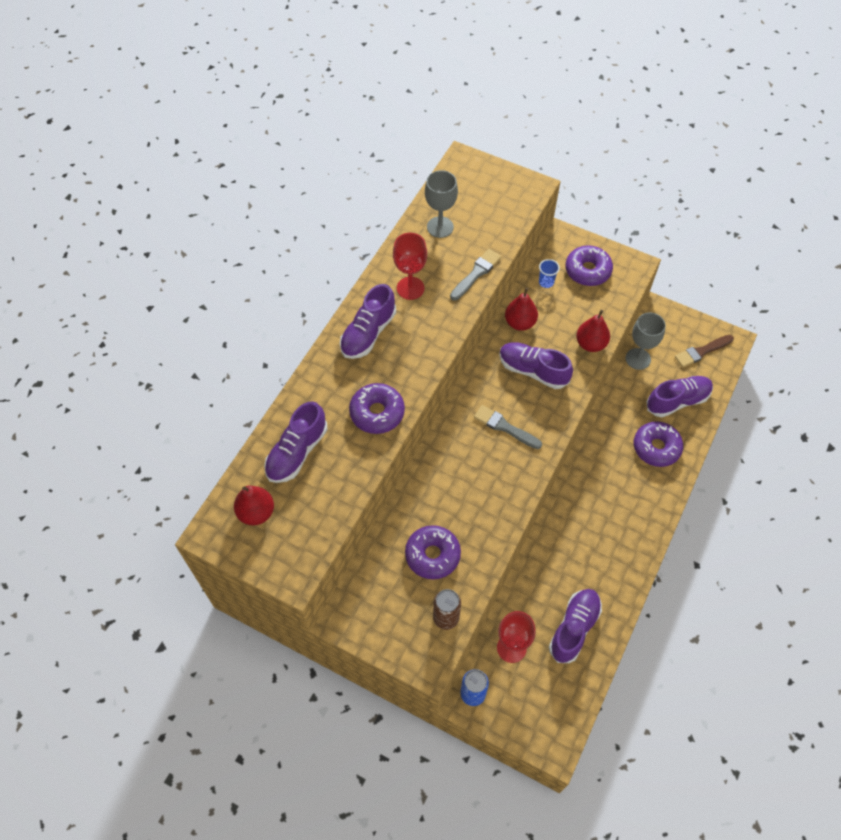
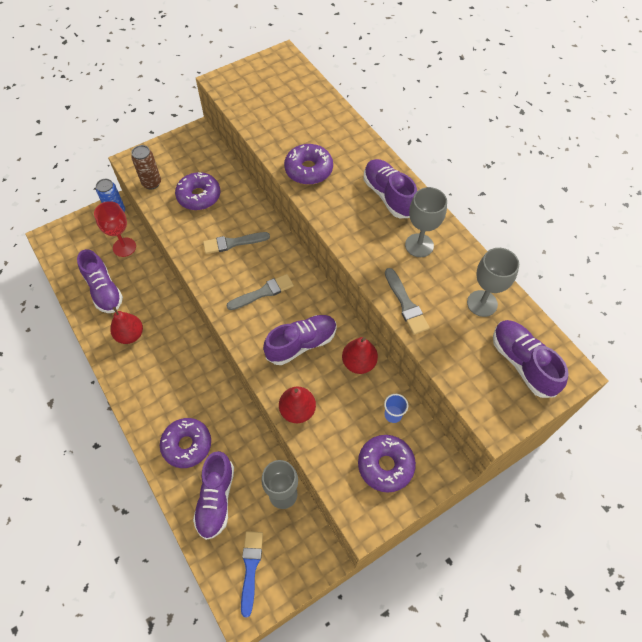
camera: 120 degrees right, 0 degrees up
red pear [234,486,274,525] -> red pear moved to [110,307,143,344]
purple shoe [264,401,327,483] -> purple shoe moved to [493,320,569,398]
red goblet [393,233,427,300] -> grey goblet [405,187,447,257]
brown brush [675,335,734,367] -> blue brush [241,531,263,618]
none -> grey brush [203,232,270,254]

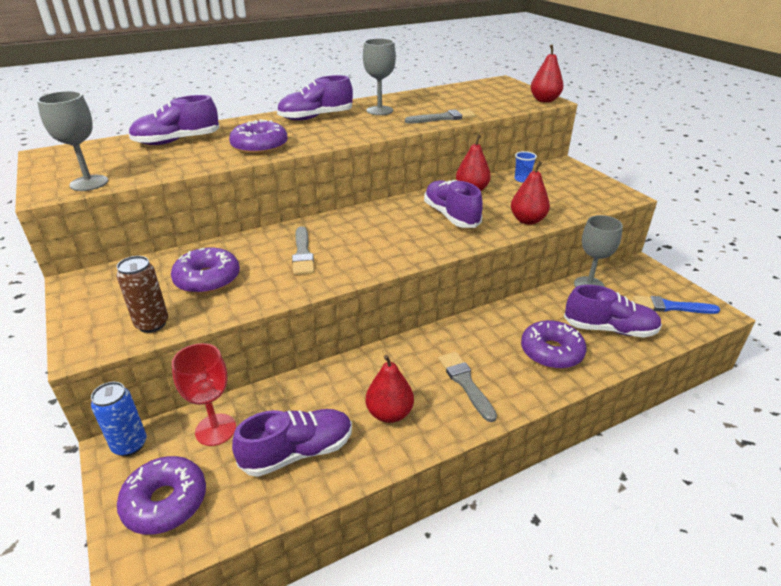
camera: 85 degrees left, 25 degrees down
grey brush [226,274,294,310] -> grey brush moved to [438,352,497,422]
purple donut [358,435,416,493] -> purple donut moved to [117,456,206,535]
grey goblet [467,248,519,317] -> grey goblet moved to [37,91,108,191]
purple shoe [493,320,569,398] -> purple shoe moved to [129,95,220,145]
none -> red pear [531,44,564,103]

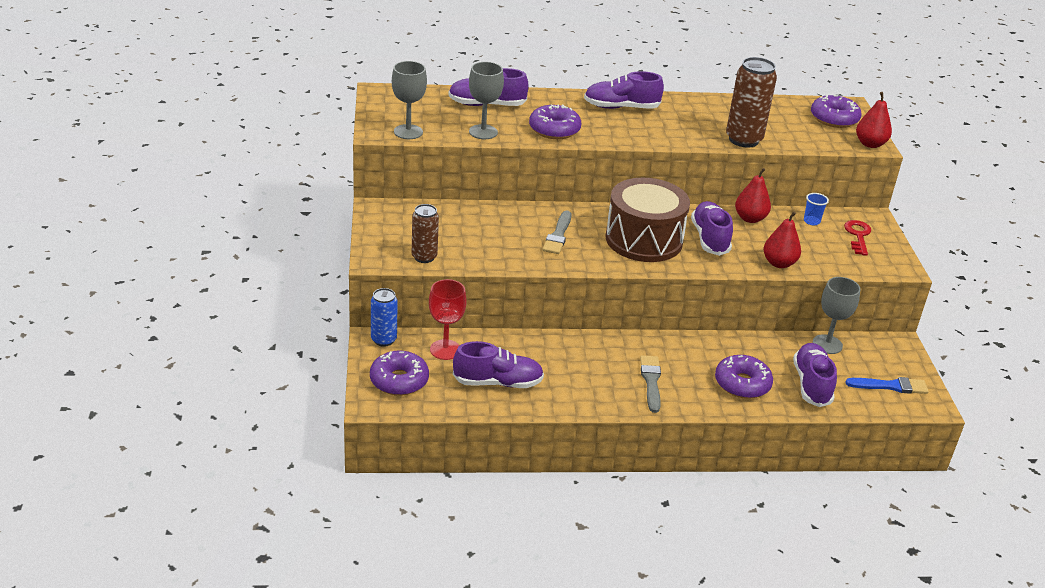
camera: 20 degrees right, 0 degrees up
purple donut [171,248,240,294] -> purple donut moved to [811,95,861,128]
grey goblet [363,38,396,115] -> grey goblet moved to [469,62,504,139]
red pear [366,355,414,423] -> none
grey brush [405,109,476,123] -> brown can [726,57,777,148]
purple shoe [564,285,662,338] -> purple shoe turned 120 degrees counterclockwise [793,343,837,407]
blue brush [633,296,720,314] -> blue brush turned 150 degrees clockwise [845,377,929,394]
none -> brown drum [605,178,690,262]
none -> red key [844,220,871,256]

